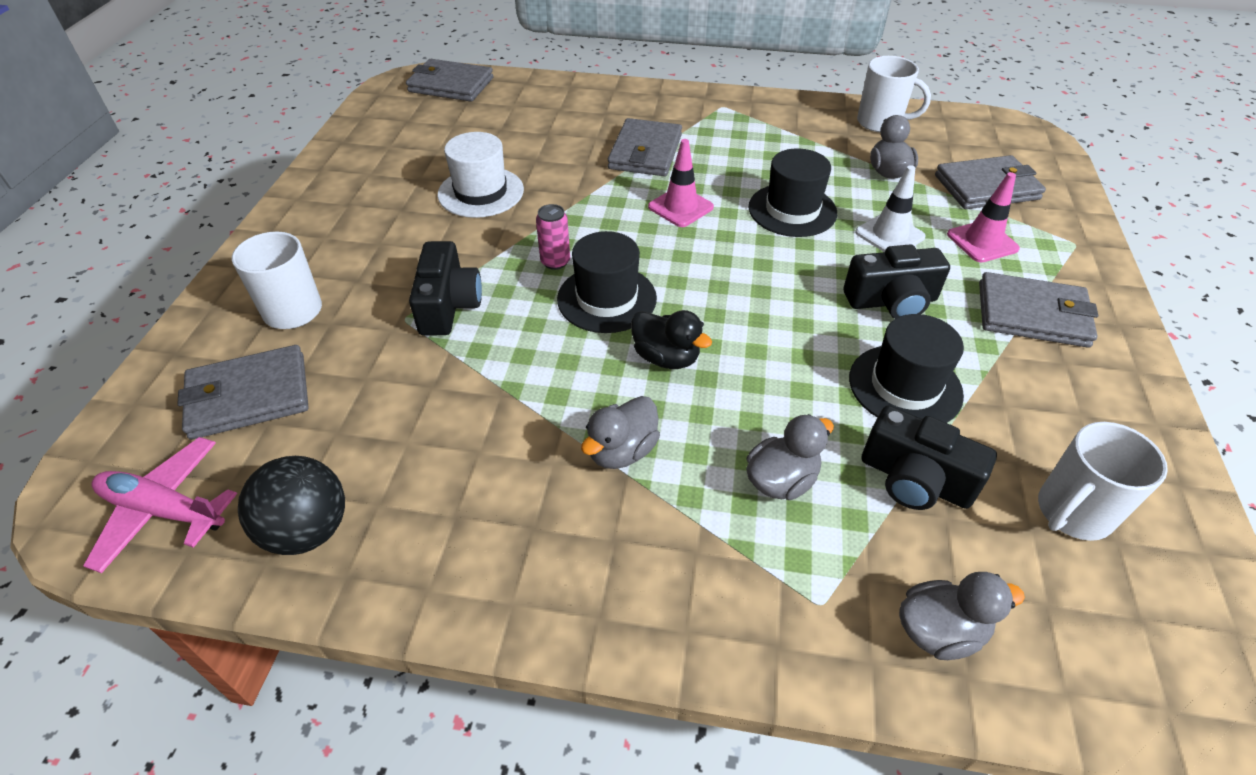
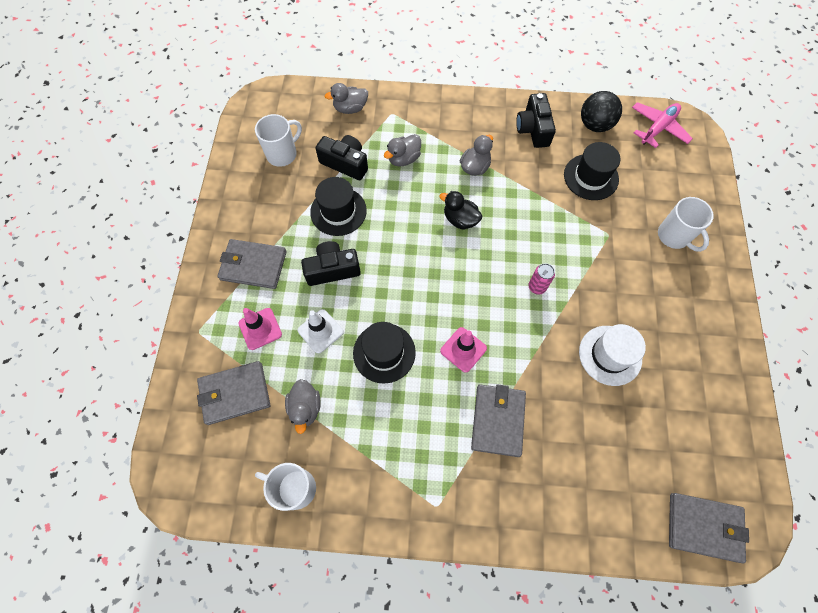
camera: 175 degrees right, 20 degrees up
pink plane [83,437,237,573] -> pink plane turned 60 degrees counterclockwise [632,102,693,148]
grey wallet [178,345,309,440] -> none
black camera [409,241,482,336] -> black camera moved to [516,93,556,148]
black hat [557,231,657,333] -> black hat moved to [564,142,620,200]

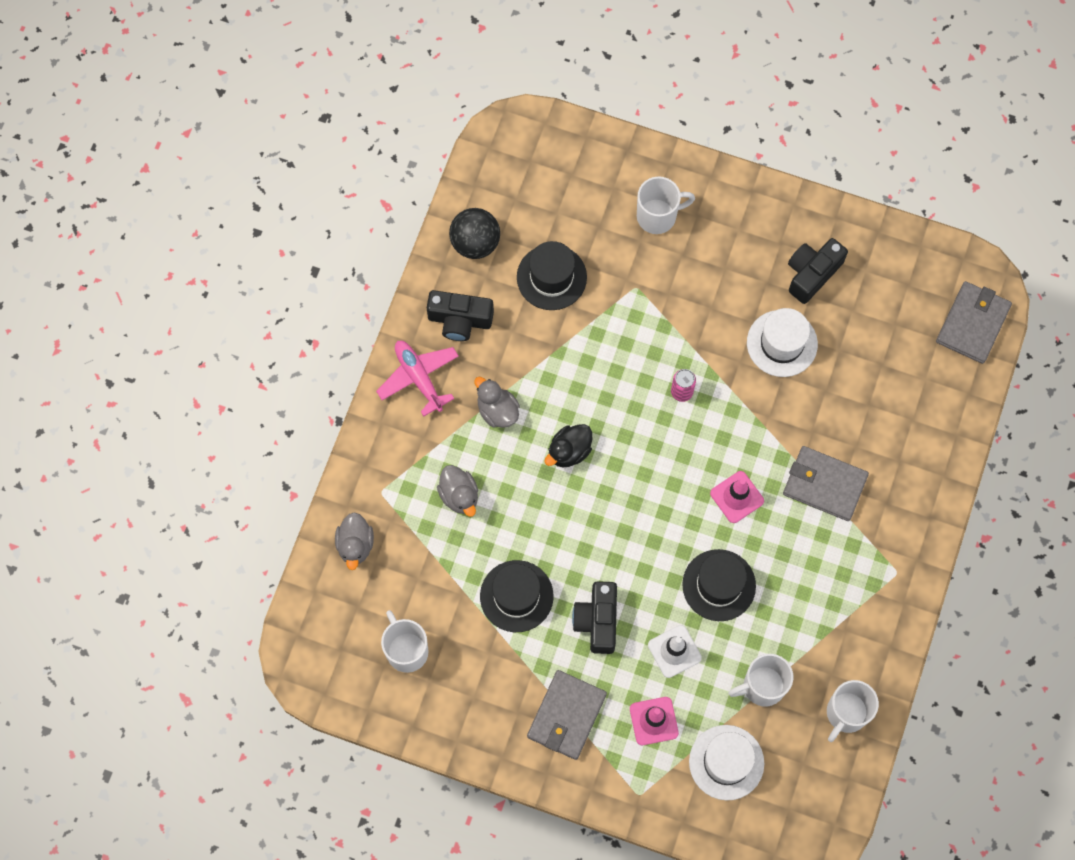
camera: 75 degrees left, 5 degrees up
grey wallet [197,361,270,425] -> white hat [689,725,764,801]
grey duck [285,379,321,434] -> white mug [728,654,793,707]
black camera [315,135,368,180] -> black camera moved to [788,238,848,304]
pink plane [632,102,693,148] -> pink plane moved to [376,341,459,416]

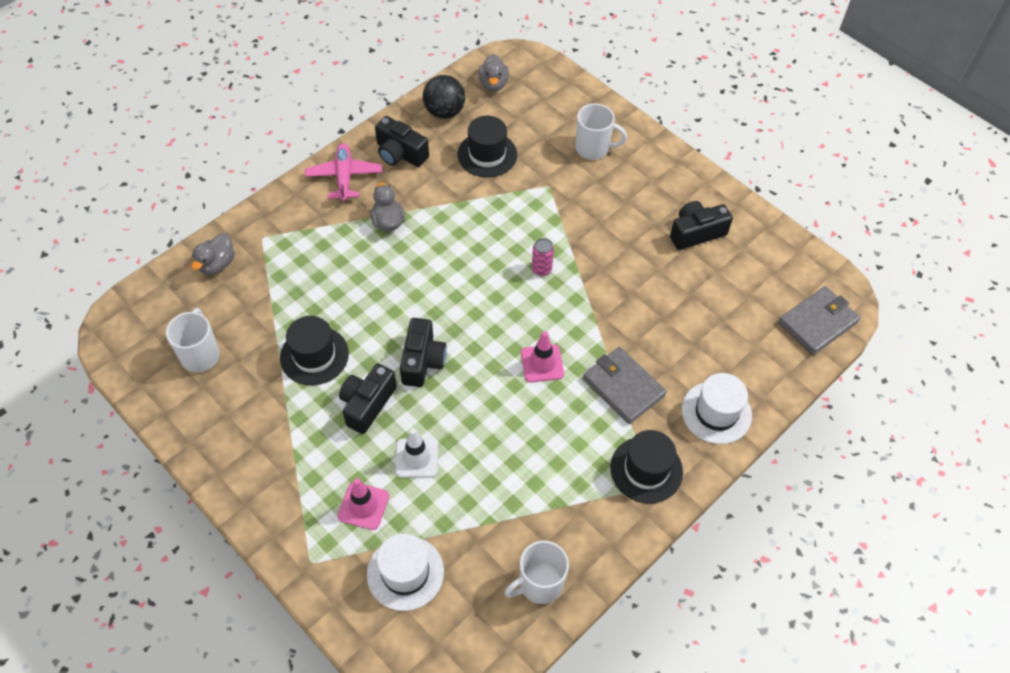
camera: 25 degrees right, 15 degrees down
grey duck [437,465,478,517] -> grey duck moved to [478,54,509,92]
grey wallet [527,670,607,760] -> none
black duck [545,424,592,468] -> none
black hat [682,549,756,621] -> black hat moved to [610,430,683,503]
white mug [728,654,793,707] -> none
white hat [747,308,818,377] -> white hat moved to [682,373,752,444]
none -> black camera [400,318,447,387]

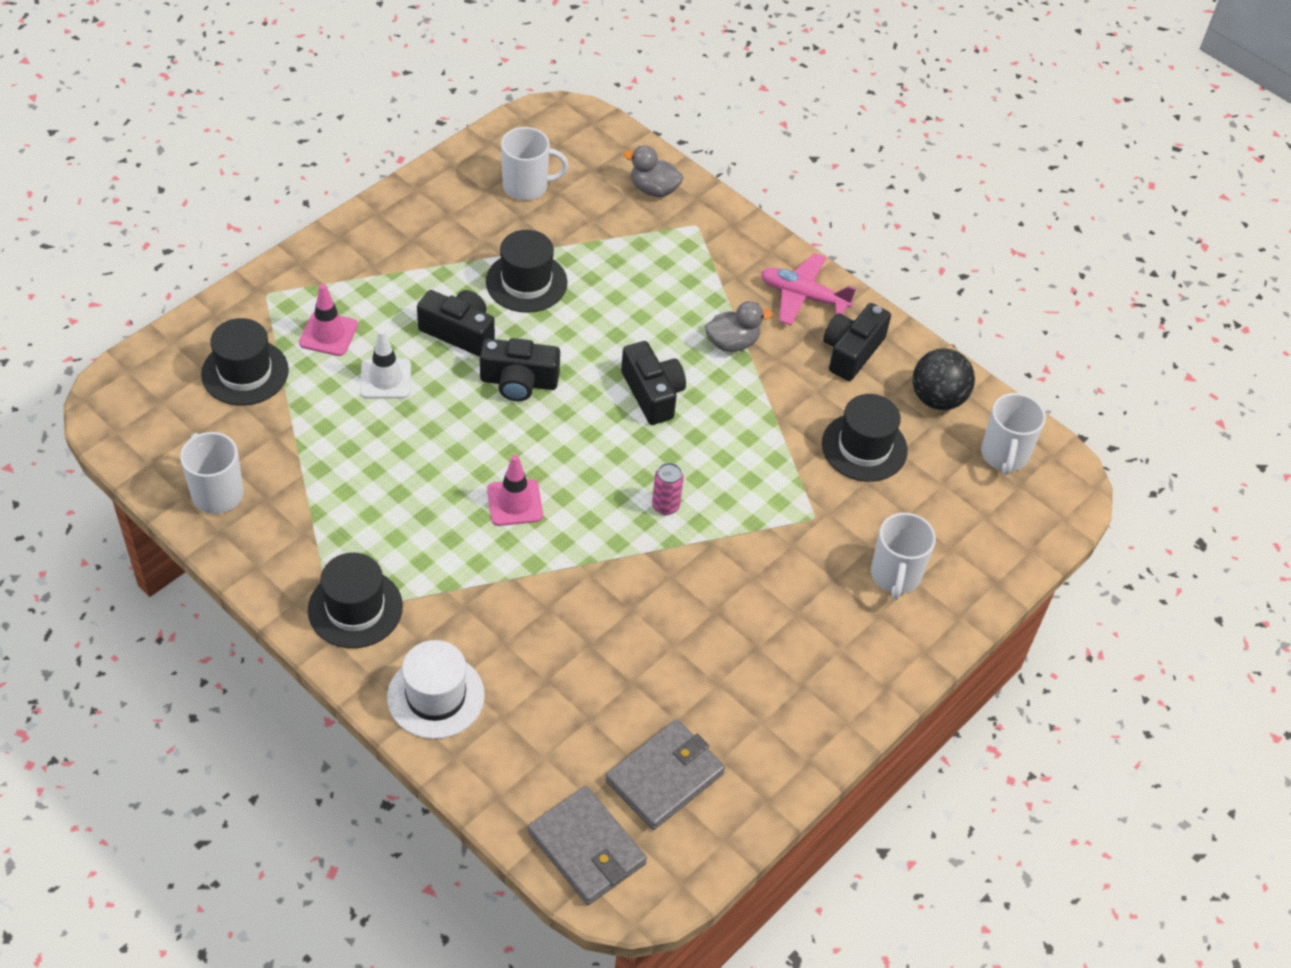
camera: 85 degrees right, 5 degrees down
pink plane [305,143,382,202] -> pink plane turned 150 degrees counterclockwise [761,253,856,325]
white hat [367,534,444,611] -> black hat [201,318,289,406]
grey duck [478,54,509,92] -> white mug [981,393,1046,475]
grey wallet [583,347,666,424] -> grey wallet moved to [605,719,725,830]
black camera [670,201,733,250] -> black camera moved to [621,341,686,425]

